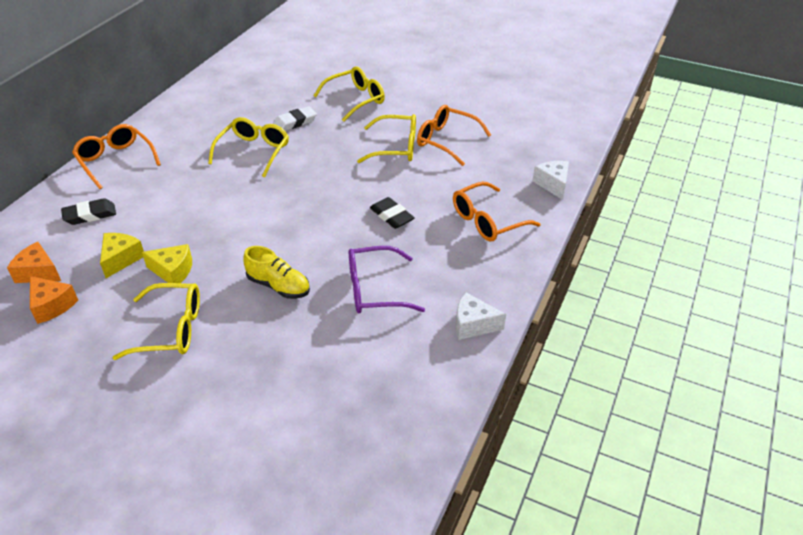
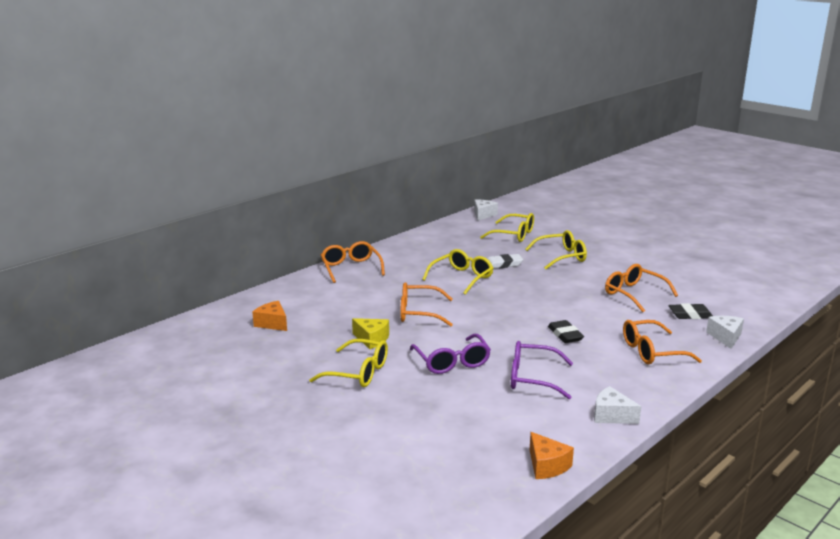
camera: 20 degrees right, 20 degrees down
orange cheese [30,276,78,324] -> orange cheese moved to [530,432,574,479]
black eraser [61,198,116,225] -> black eraser moved to [669,303,713,319]
yellow cheese [100,233,144,278] -> none
yellow shoe [244,246,310,299] -> purple glasses [410,334,491,374]
yellow glasses [357,114,416,163] -> yellow glasses moved to [480,213,534,242]
none -> orange glasses [401,282,453,326]
none -> white cheese [474,200,498,221]

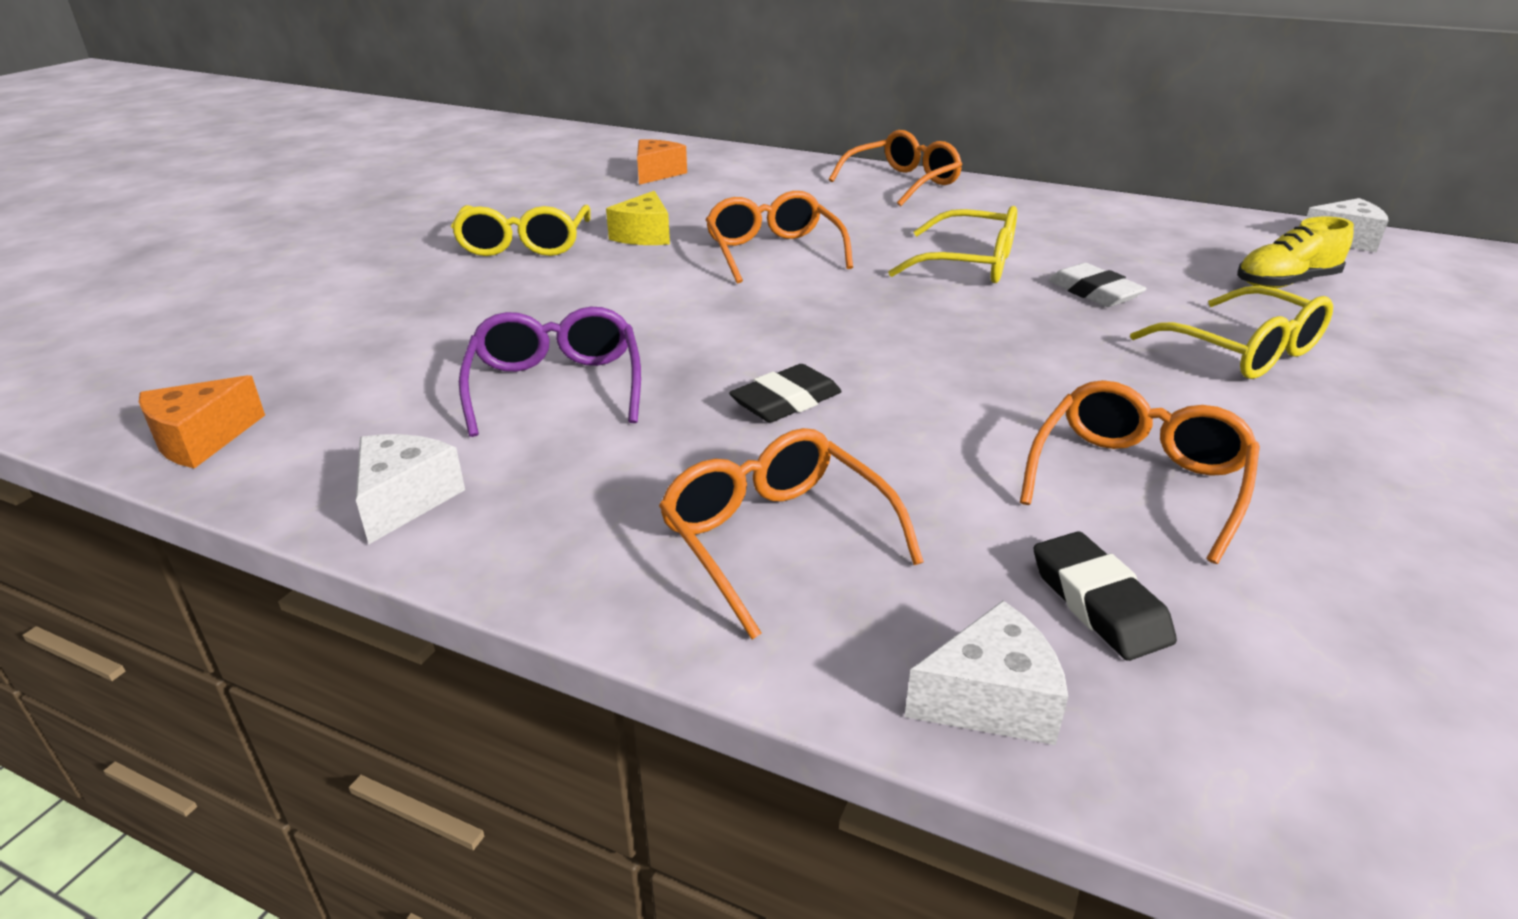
camera: 70 degrees right, 10 degrees up
purple glasses [410,334,491,374] -> none
yellow glasses [480,213,534,242] -> yellow shoe [1237,217,1354,288]

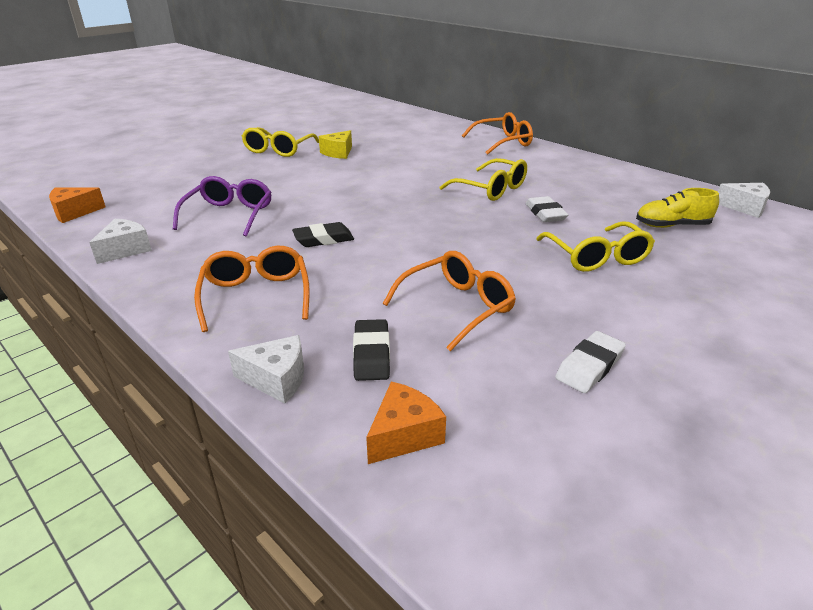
camera: 20 degrees right, 0 degrees up
orange cheese [637,139,687,185] -> orange cheese moved to [366,381,446,464]
orange glasses [705,191,853,284] -> none
none -> white eraser [555,331,626,393]

